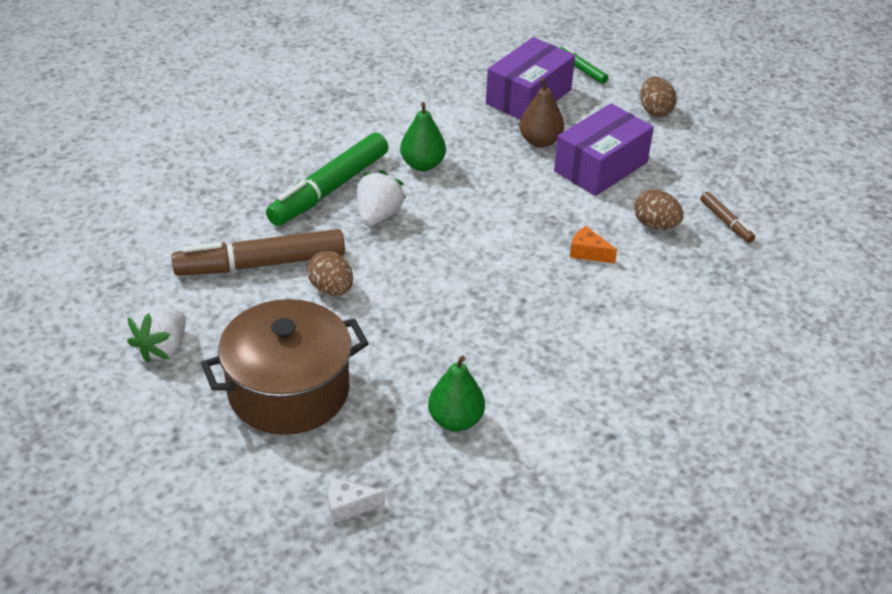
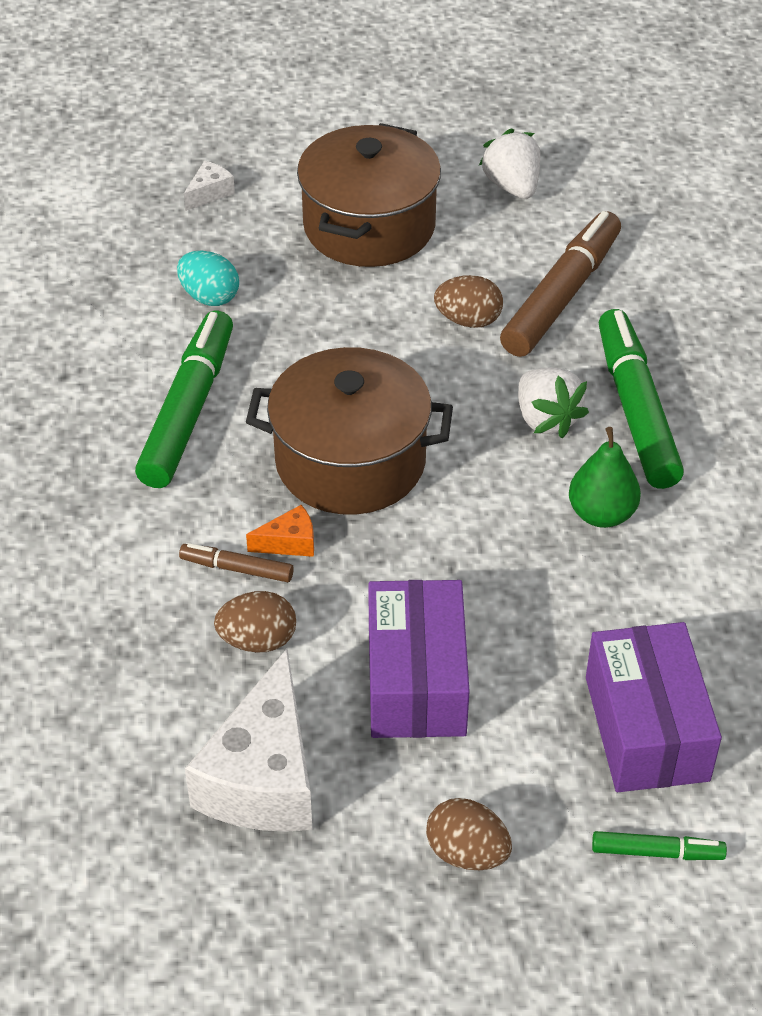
camera: 135 degrees right, 5 degrees up
green pear [428,355,485,431] -> turquoise egg [177,251,239,306]
brown pear [519,78,564,148] -> none
brown marker [700,192,755,243] -> brown marker moved to [179,543,294,582]
none -> green marker [135,311,233,488]
none -> white cheese [185,649,312,832]
none -> brown pot [246,347,453,515]

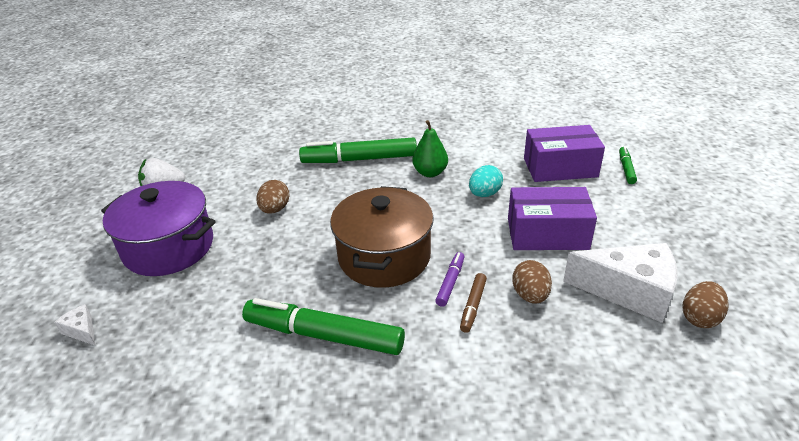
camera: 85 degrees left, 10 degrees down
turquoise egg [177,251,239,306] -> turquoise egg moved to [469,165,503,197]
orange cheese [246,505,314,557] -> purple marker [435,252,464,307]
brown pot [297,123,441,267] -> purple pot [101,181,216,276]
brown egg [426,798,512,870] -> brown egg moved to [683,281,729,328]
brown marker [500,211,621,357] -> none
white strawberry [518,368,589,438] -> none

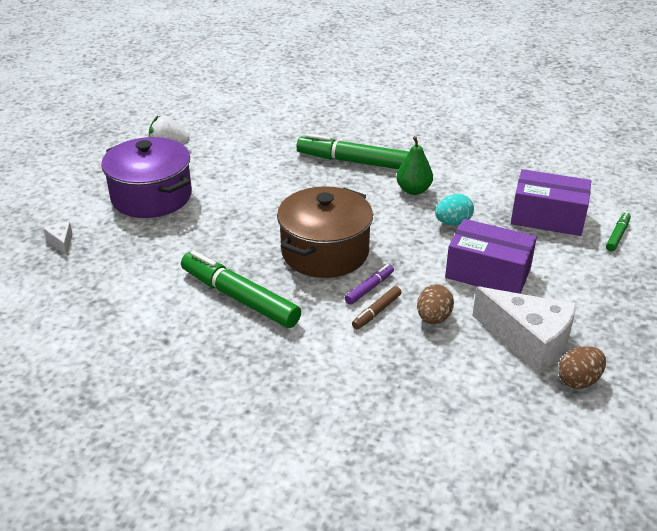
camera: 20 degrees right, 0 degrees up
brown egg [256,180,290,214] -> none

